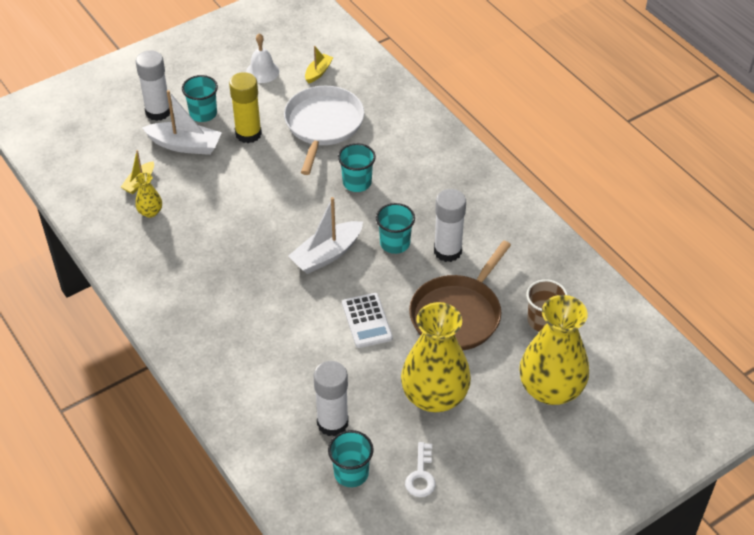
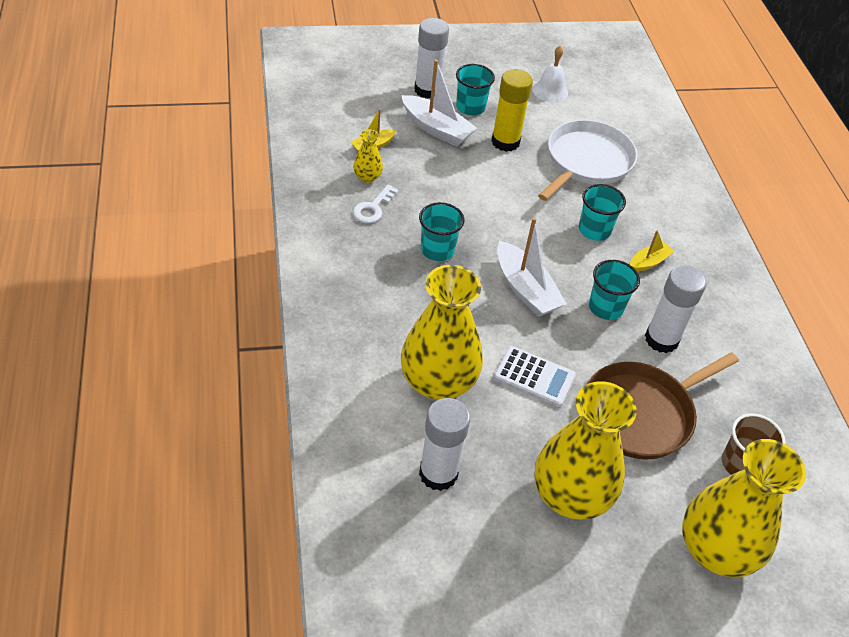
camera: 20 degrees right, 0 degrees up
white boat [288,197,363,274] -> white boat turned 105 degrees counterclockwise [497,217,567,317]
yellow boat [305,46,333,84] -> yellow boat moved to [630,230,674,272]
turquoise cup [328,430,374,487] -> turquoise cup moved to [419,202,465,261]
white calculator [342,293,393,348] -> white calculator turned 75 degrees counterclockwise [493,346,576,407]
white key [405,442,436,497] -> white key moved to [353,185,399,223]
none -> yellow vase [401,265,483,400]

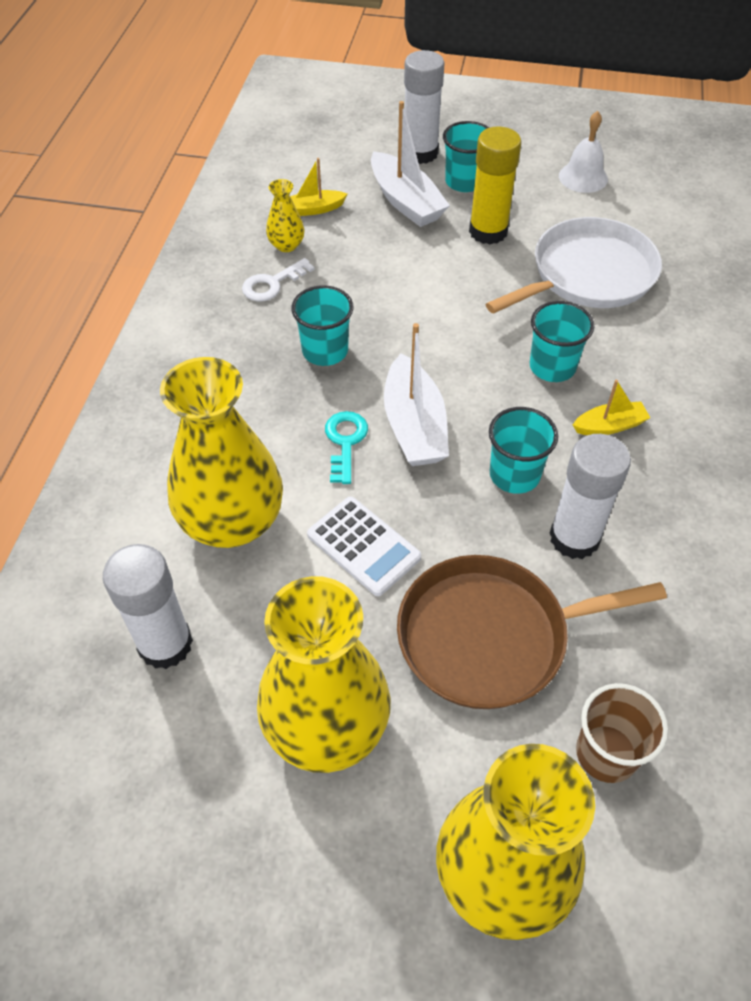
camera: 25 degrees right, 5 degrees up
none -> turquoise key [325,411,368,484]

